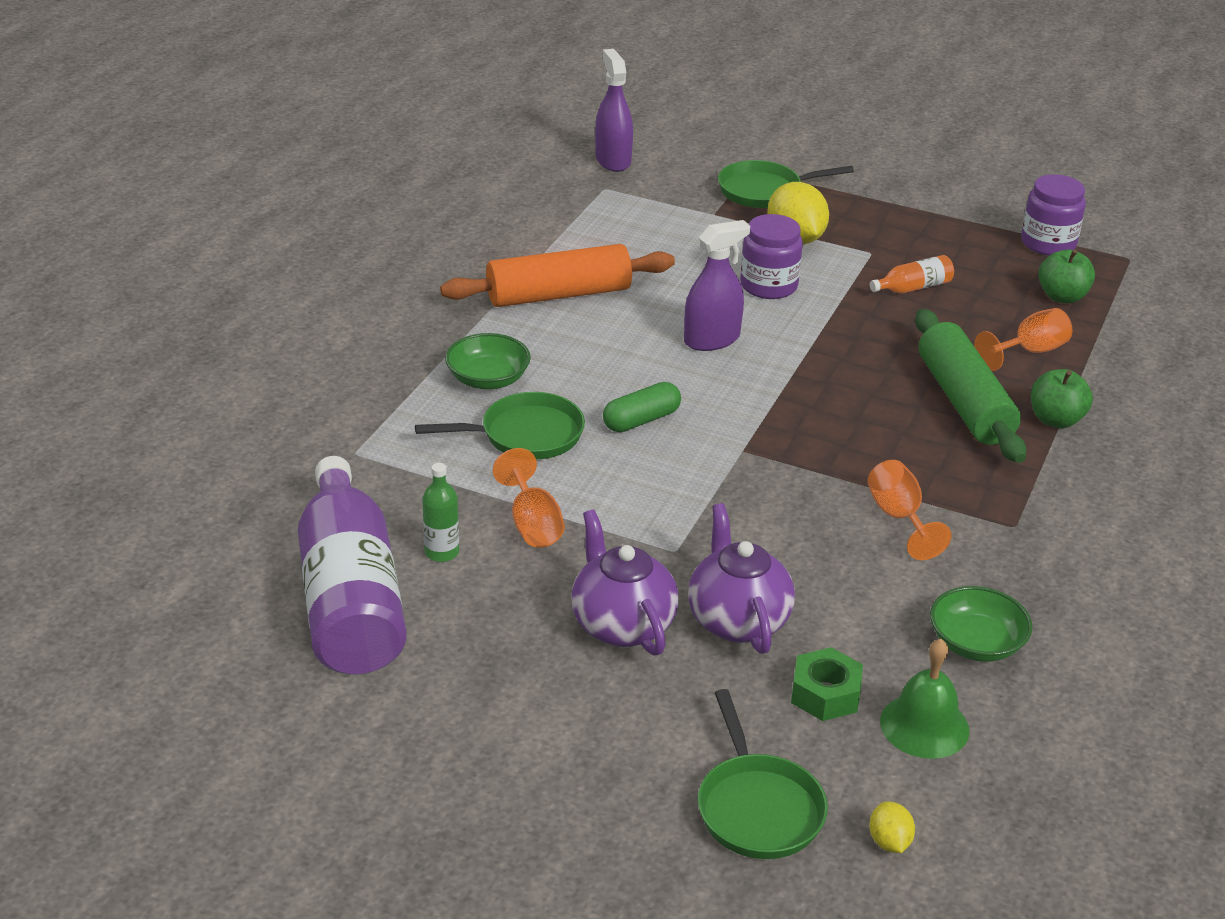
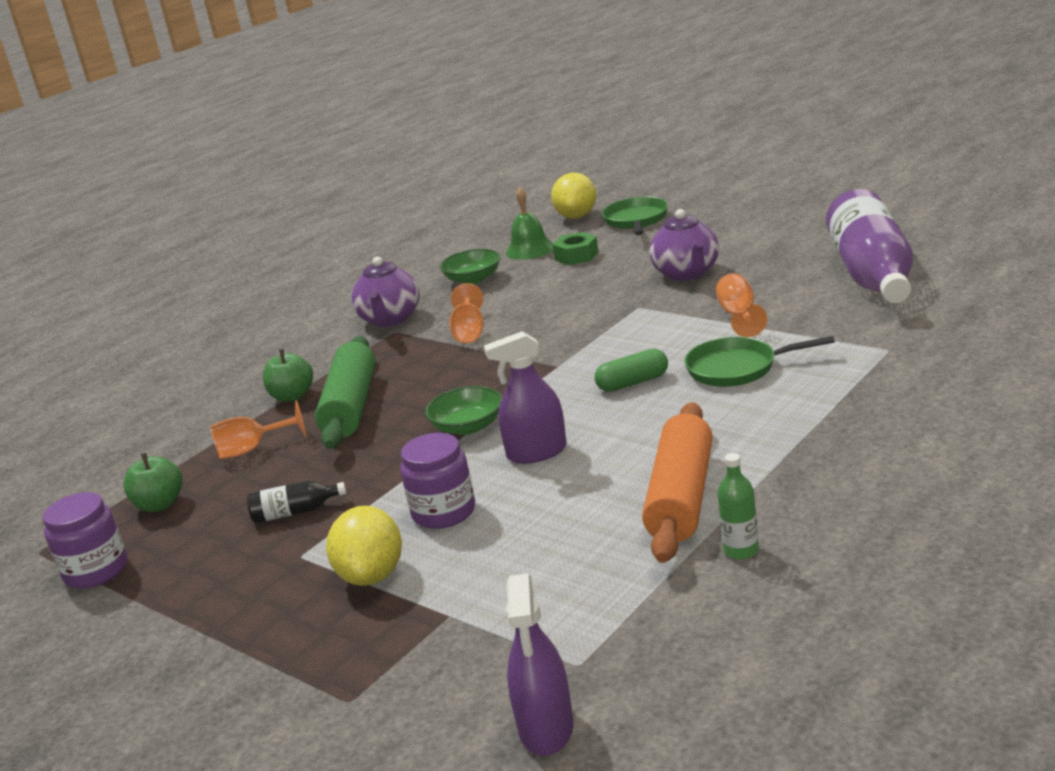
camera: 160 degrees left, 10 degrees down
green bottle [422,463,459,562] -> green bottle moved to [717,453,759,560]
orange rolling pin [440,244,675,307] -> orange rolling pin turned 75 degrees counterclockwise [642,402,713,563]
green bowl [445,333,531,389] -> green bowl moved to [425,386,502,435]
purple teapot [688,503,795,654] -> purple teapot moved to [351,256,420,327]
green pan [718,160,854,208] -> none
yellow lemon [869,802,915,853] -> yellow lemon [551,173,596,219], size x2.02
orange bottle [870,255,954,293] -> black bottle [247,481,346,523]

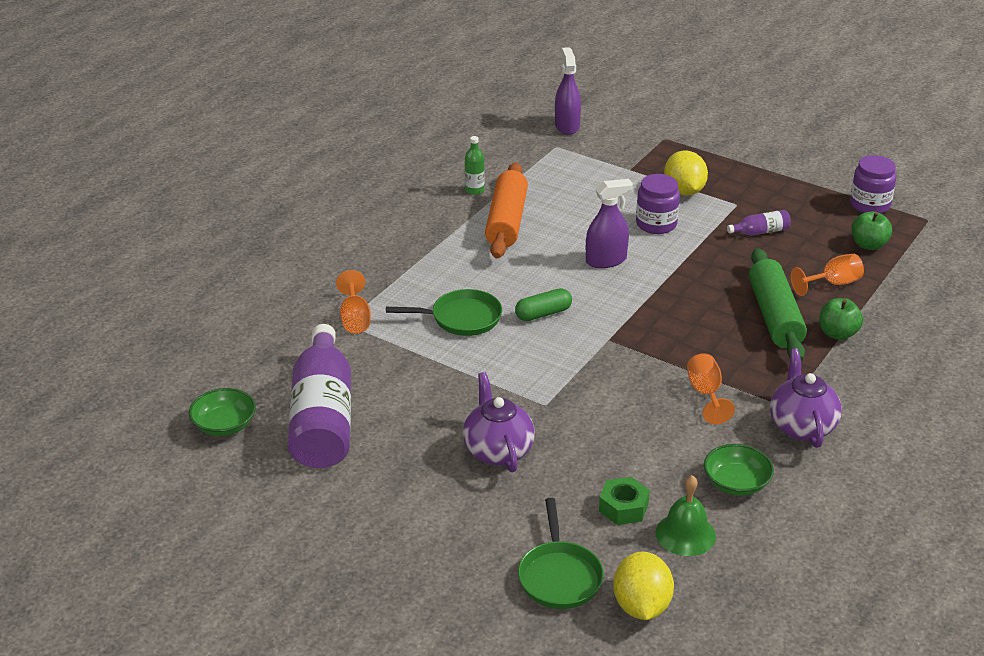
camera: 170 degrees right, 10 degrees up
black bottle [247,481,346,523] -> purple bottle [727,210,791,236]
green bowl [425,386,502,435] -> green bowl moved to [189,388,256,436]
orange goblet [716,273,767,337] -> orange goblet moved to [336,270,371,333]

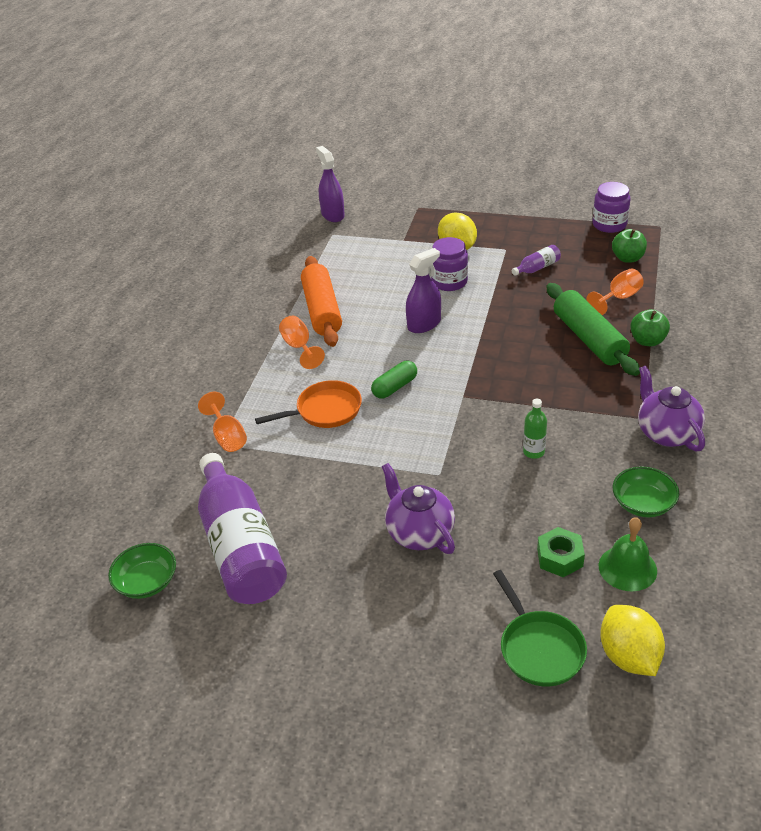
camera: 15 degrees left, 5 degrees up
green pan [386,289,502,336] -> orange pan [255,380,362,428]
green bottle [465,136,485,195] -> green bottle moved to [523,399,547,459]
orange goblet [687,353,735,424] -> orange goblet moved to [279,316,325,369]

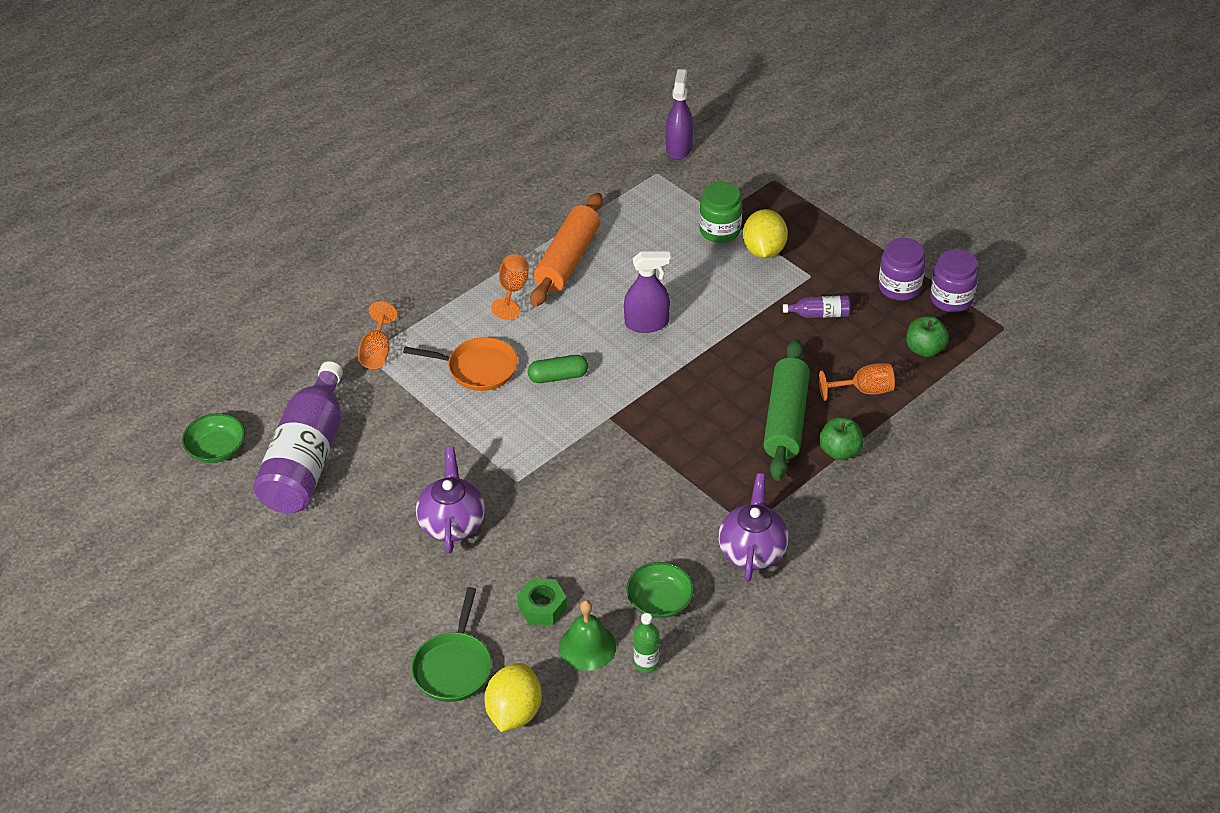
camera: 30 degrees right, 5 degrees up
purple jar [431,237,468,291] -> purple jar moved to [878,238,926,301]
green bottle [523,399,547,459] -> green bottle moved to [634,613,659,673]
none -> green jar [699,182,742,243]

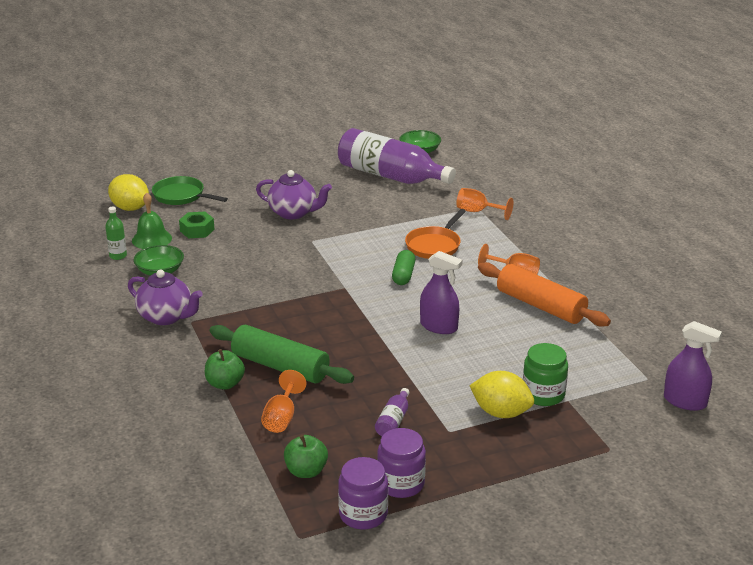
camera: 110 degrees right, 15 degrees down
purple spray bottle [624,251,671,333] -> purple spray bottle turned 75 degrees counterclockwise [420,251,463,334]

